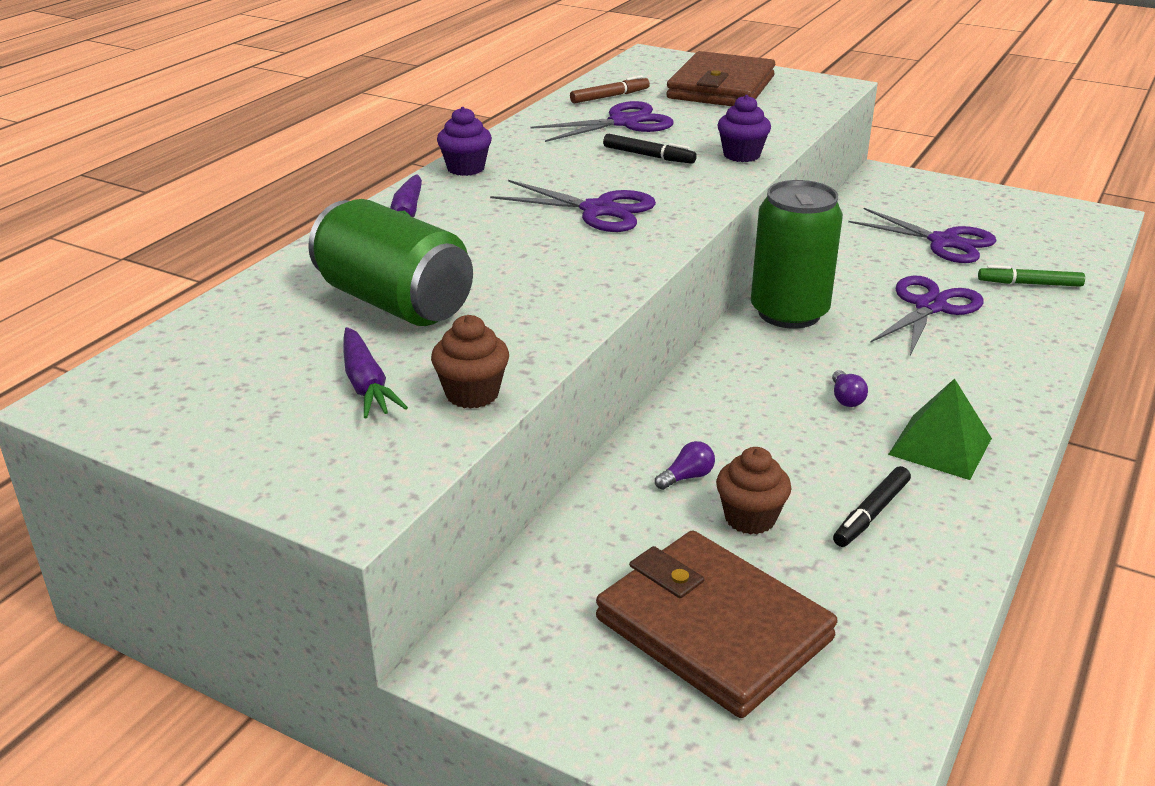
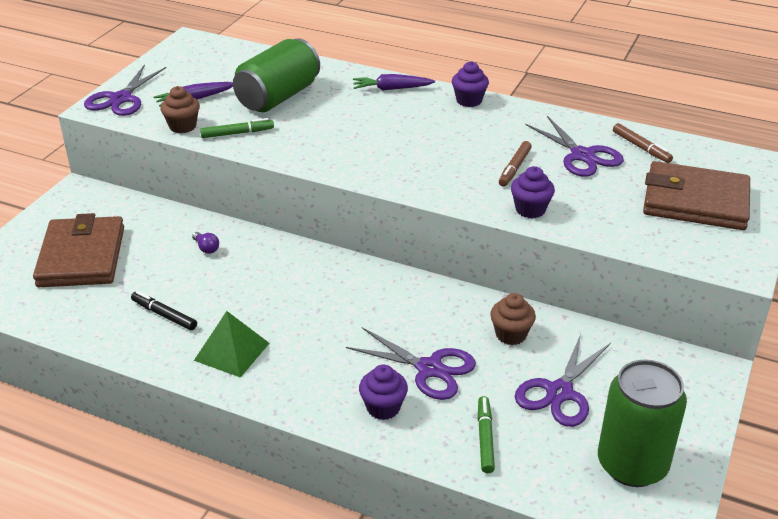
camera: 85 degrees right, 5 degrees up
purple scissors [490,180,656,232] -> purple scissors moved to [84,64,166,116]
brown wallet [596,530,838,718] -> brown wallet turned 45 degrees counterclockwise [33,213,124,287]
black marker [603,134,697,164] -> brown marker [499,141,532,186]
brown cupcake [716,447,792,535] -> brown cupcake moved to [490,293,536,345]
green can [751,180,843,329] -> green can moved to [598,360,687,487]
purple light bulb [832,370,868,407] -> none
none -> green marker [200,118,274,138]
none -> purple cupcake [359,365,408,420]

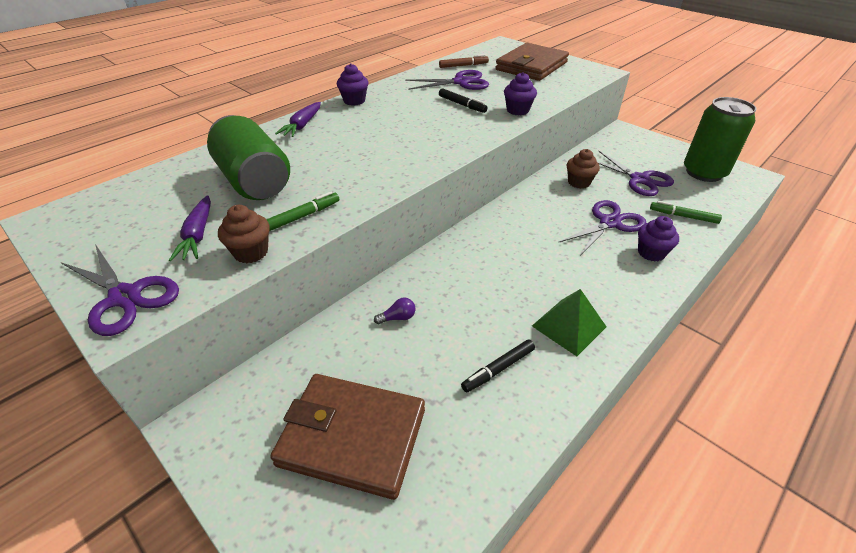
camera: 70 degrees left, 5 degrees up
green marker [200,118,274,138] -> green marker turned 45 degrees clockwise [266,192,339,231]
brown marker [499,141,532,186] -> black marker [439,88,487,113]

